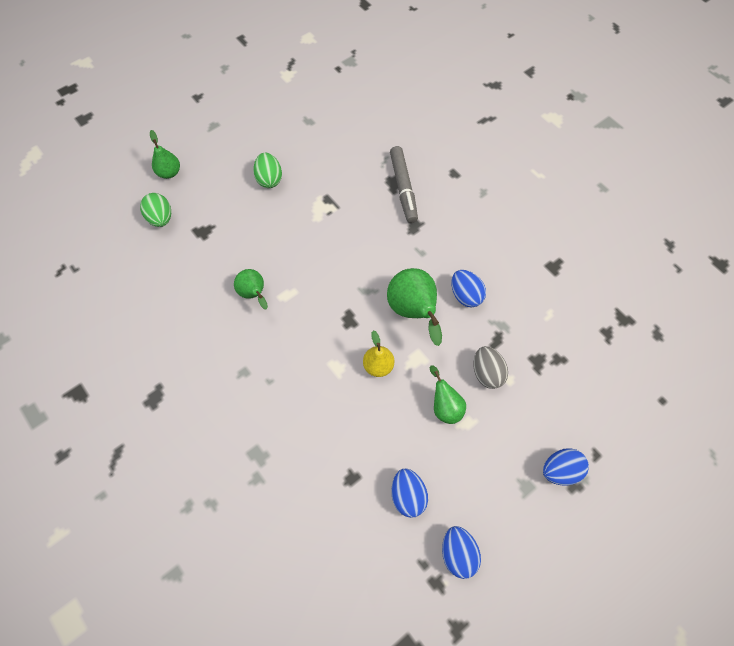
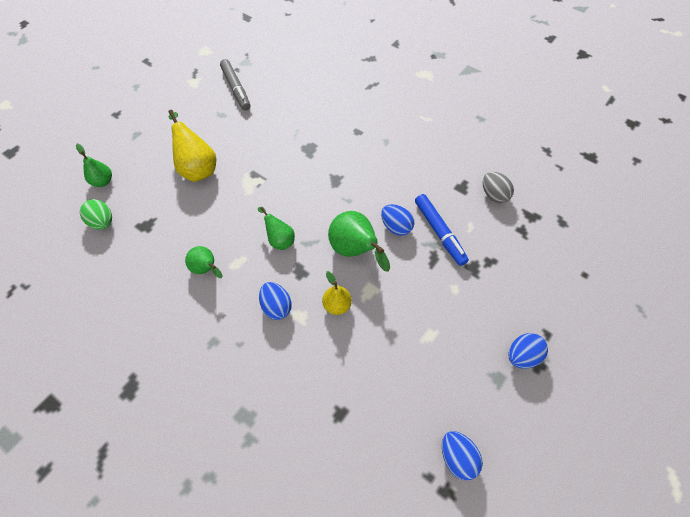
camera: 15 degrees left, 5 degrees down
green egg [253,153,282,188] -> yellow pear [168,110,216,182]
grey marker [390,146,418,223] -> grey marker moved to [220,59,250,111]
blue egg [391,469,428,518] -> blue egg moved to [259,282,292,320]
green pear [430,365,466,424] -> green pear moved to [258,207,295,250]
grey egg [474,346,508,389] -> grey egg moved to [483,172,514,203]
none -> blue marker [415,194,469,266]

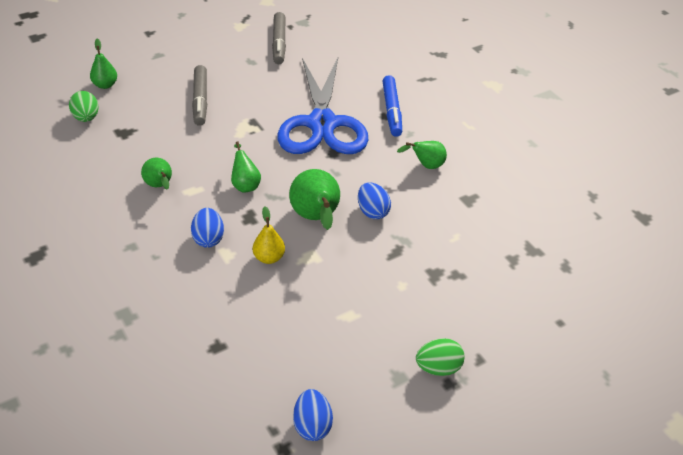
camera: 20 degrees right, 15 degrees down
yellow pear [168,110,216,182] -> grey marker [192,65,207,126]
blue marker [415,194,469,266] -> blue marker moved to [383,75,402,137]
grey egg [483,172,514,203] -> none
blue egg [509,333,548,369] -> green egg [416,338,465,376]
none -> blue scissors [277,58,368,154]
none -> green pear [397,141,447,169]

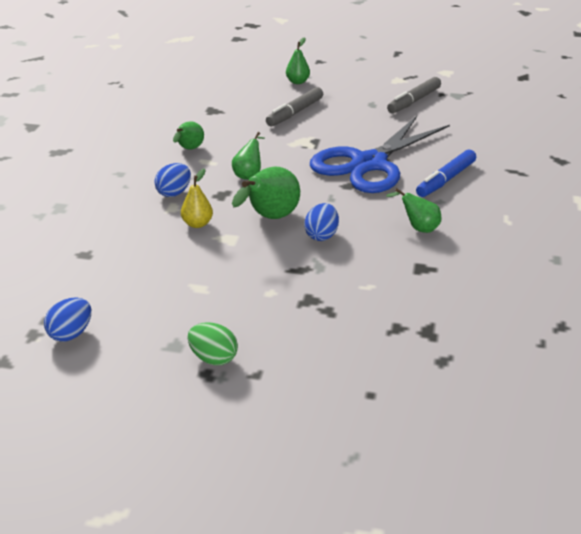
camera: 45 degrees right, 10 degrees down
green egg [69,91,99,122] -> none
green pear [90,38,117,89] -> green pear moved to [286,37,310,84]

